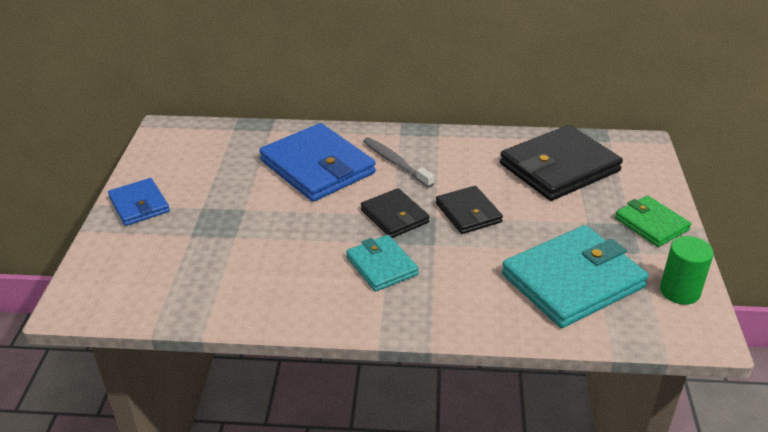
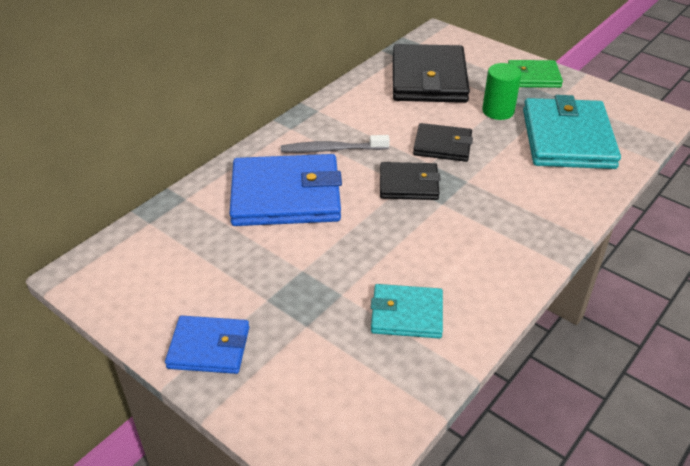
camera: 55 degrees left, 5 degrees up
turquoise wallet [346,235,419,292] -> turquoise wallet moved to [371,284,443,338]
green cylinder [660,236,714,305] -> green cylinder moved to [482,63,522,120]

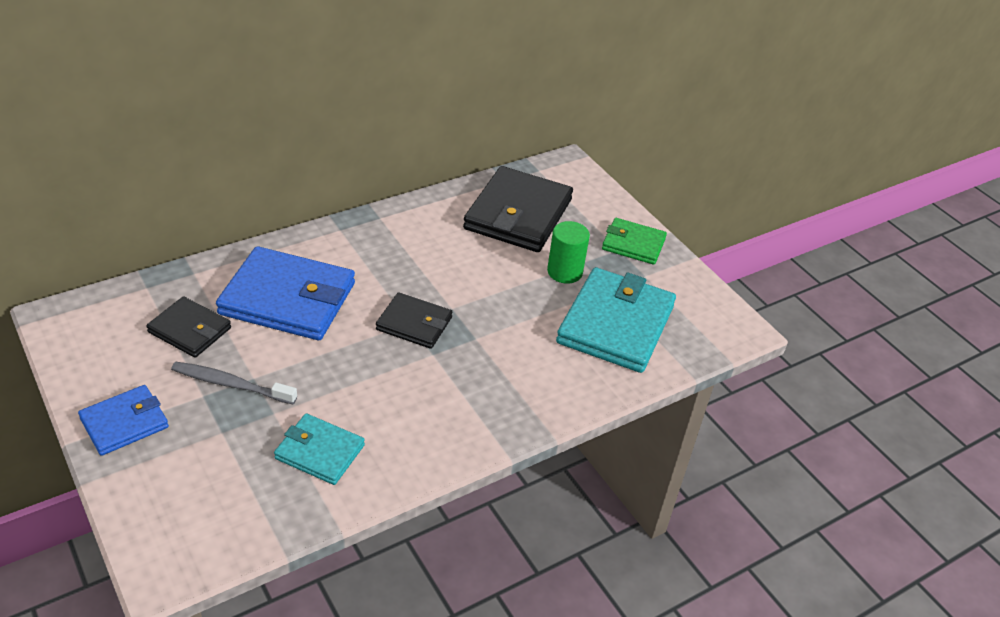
camera: 15 degrees right, 0 degrees up
blue wallet [165,316,249,374] -> blue wallet turned 60 degrees counterclockwise [78,385,169,456]
grey toothbrush [281,135,390,153] -> grey toothbrush moved to [171,362,297,404]
black wallet [413,123,473,162] -> black wallet moved to [146,296,231,358]

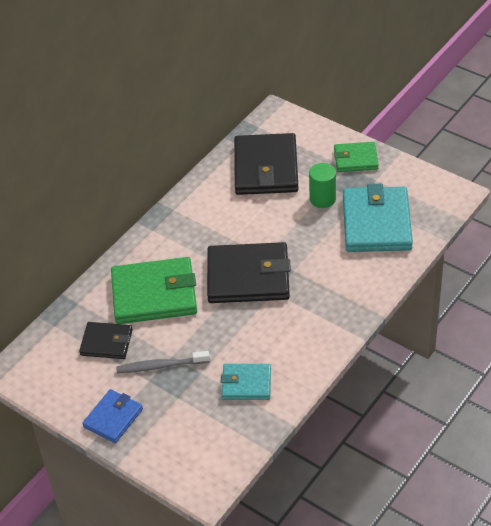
camera: 15 degrees left, 5 degrees up
blue wallet [216,246,355,340] -> green wallet [111,257,197,324]
black wallet [376,292,452,349] -> black wallet [207,242,291,303], size x1.80

